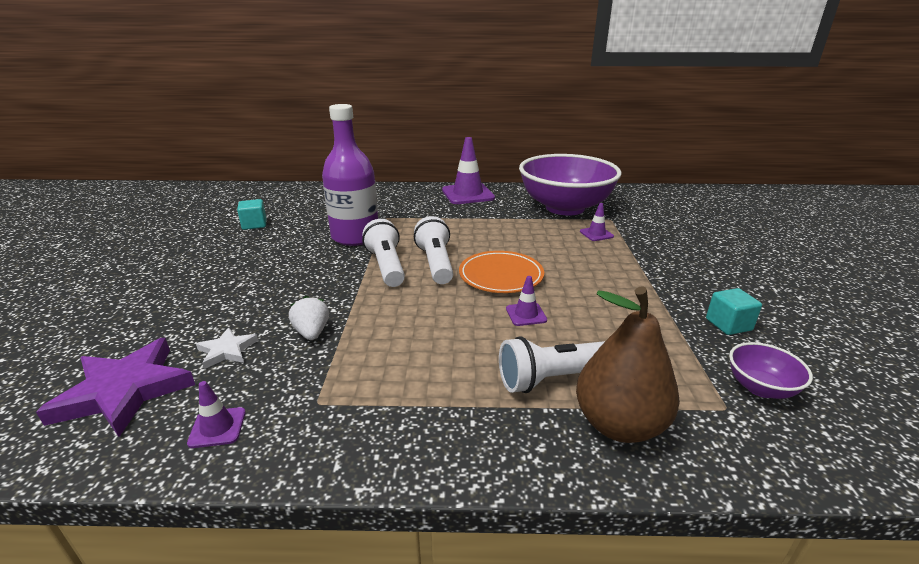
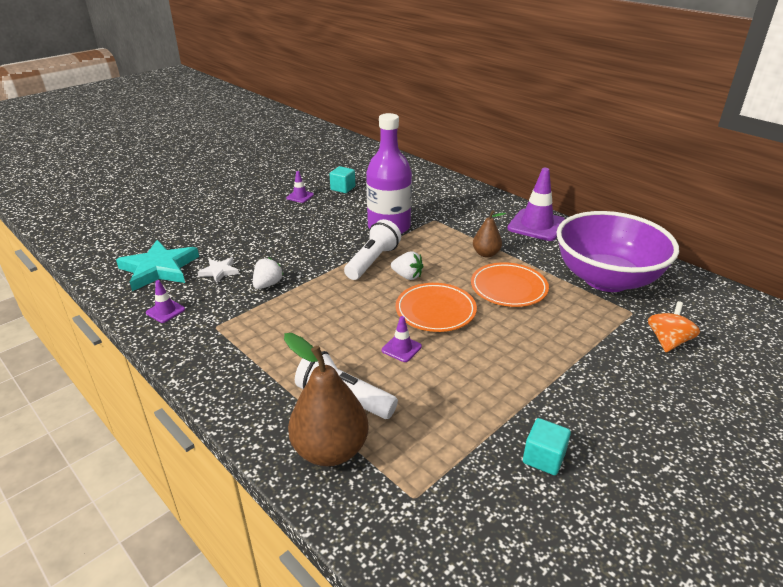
camera: 45 degrees right, 5 degrees up
purple star [36,338,195,437] -> turquoise star [116,240,199,291]
white flashlight [414,216,453,284] -> white strawberry [391,252,423,280]
purple traffic cone [580,203,614,241] -> purple traffic cone moved to [286,171,314,203]
purple bowl [729,342,813,399] -> none
none -> orange plate [471,262,549,307]
none -> brown pear [473,210,506,257]
none -> orange spinning top [648,301,700,352]

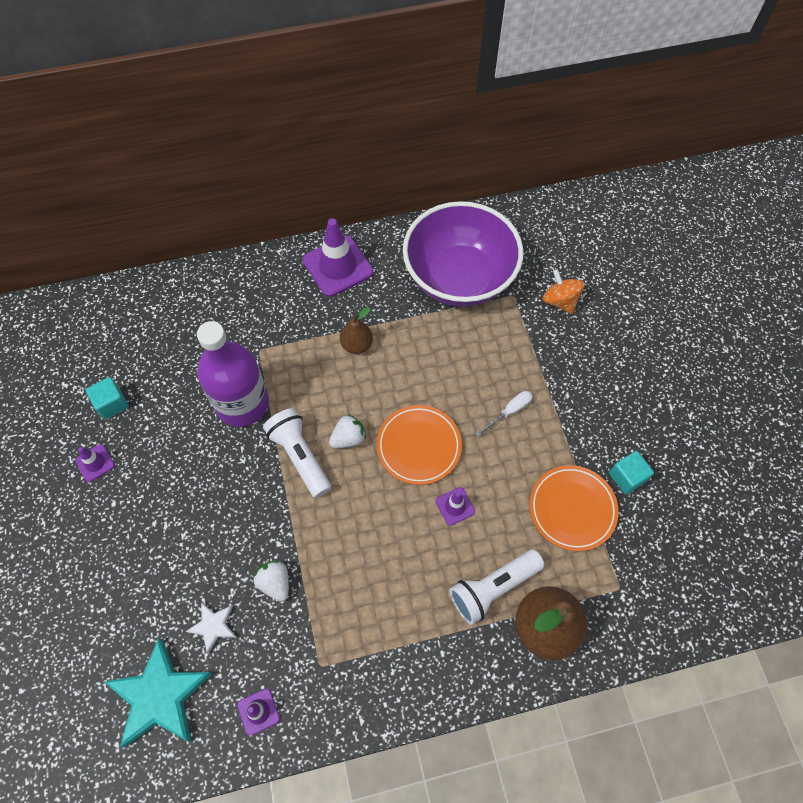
camera: 60 degrees left, 30 degrees up
orange plate [471,262,549,307] -> orange plate moved to [530,465,619,551]
none -> white screwdriver [475,391,533,437]

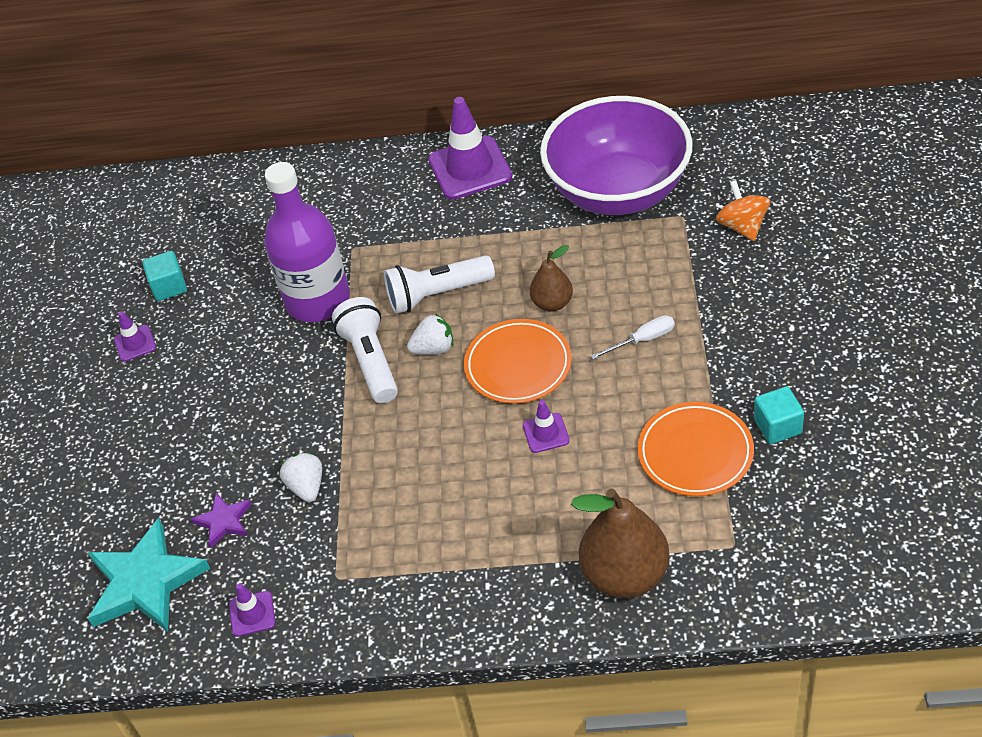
camera: 20 degrees right, 15 degrees down
white star [185,602,237,654] -> purple star [191,493,252,548]
brown pear [340,307,373,354] -> brown pear moved to [530,245,573,311]
white flashlight [449,550,544,625] -> white flashlight moved to [384,255,495,314]

